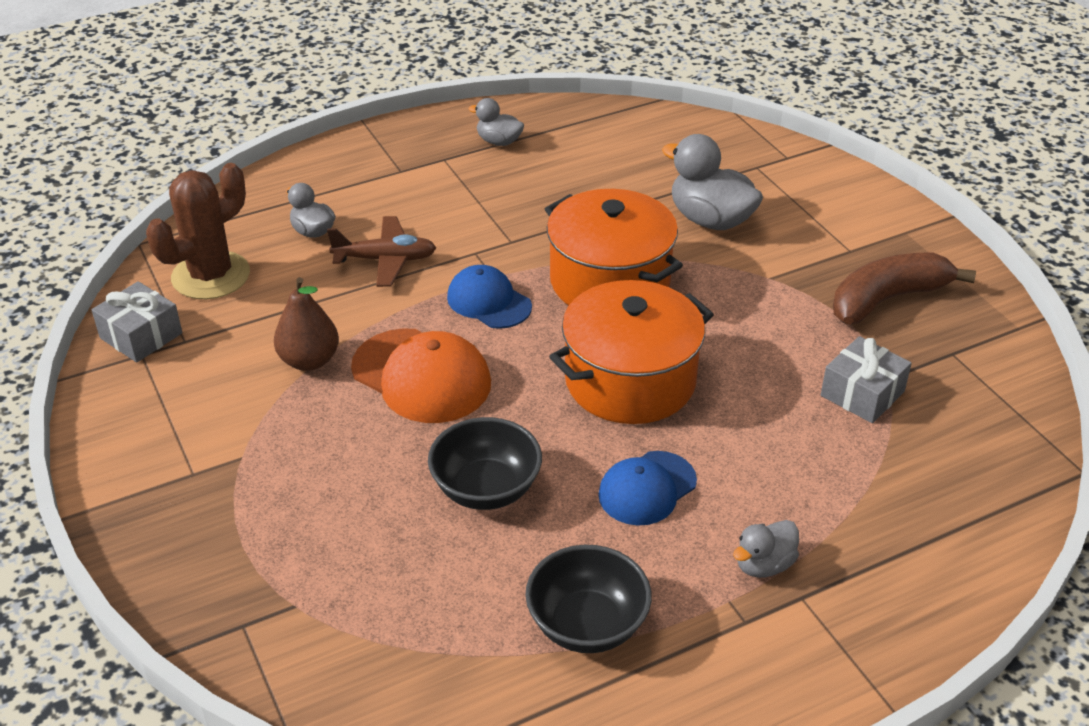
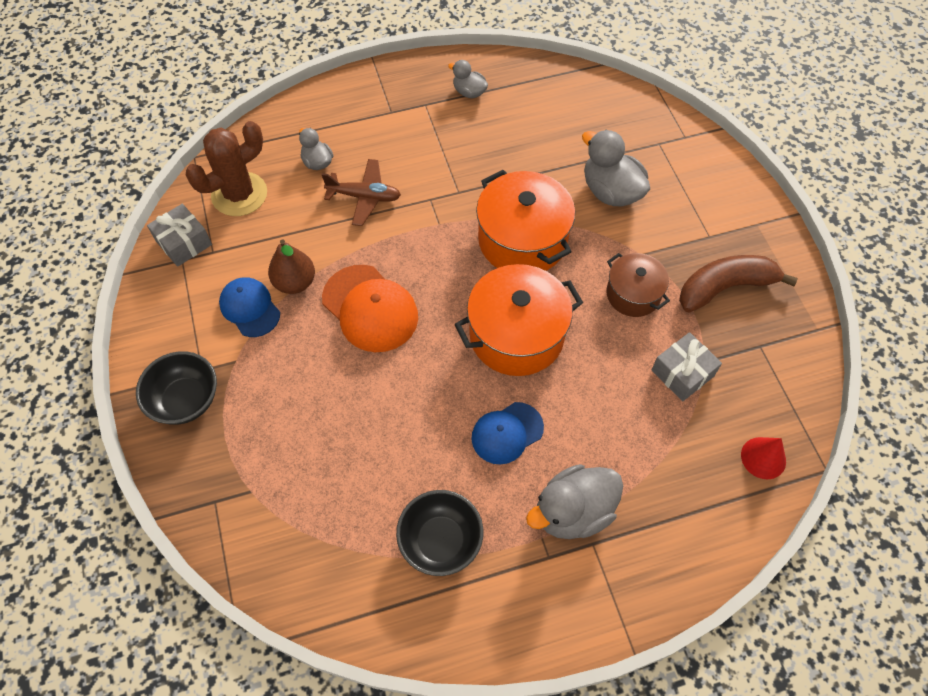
camera: 10 degrees right, 20 degrees up
black bowl [428,417,542,510] -> black bowl moved to [136,351,217,425]
blue cap [447,265,532,329] -> blue cap moved to [219,277,280,337]
grey duck [733,520,799,578] -> grey duck [526,464,623,539], size x1.79
none -> brown pot [606,253,670,317]
none -> red cone [741,437,786,479]

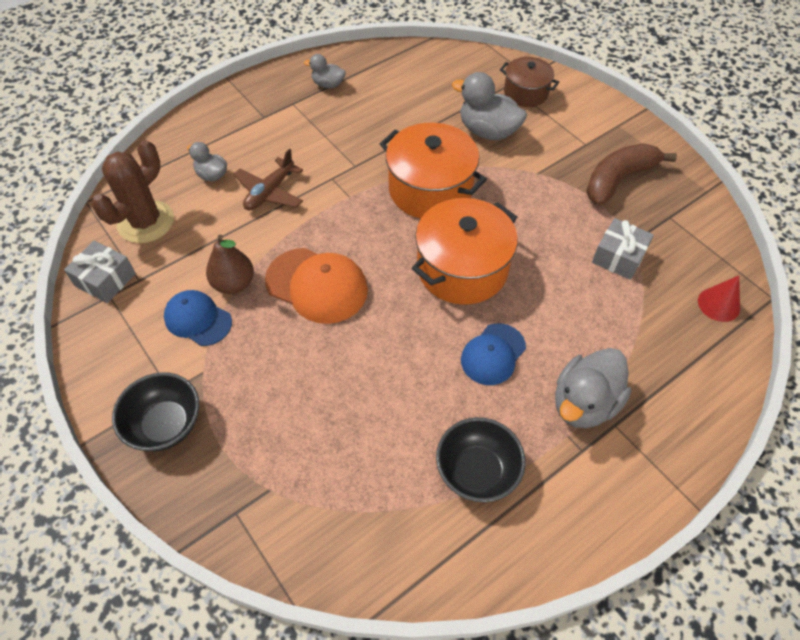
camera: 20 degrees left, 5 degrees down
brown plane [322,159,401,226] -> brown plane turned 135 degrees clockwise [233,148,303,210]
brown pot [606,253,670,317] -> brown pot moved to [500,57,559,107]

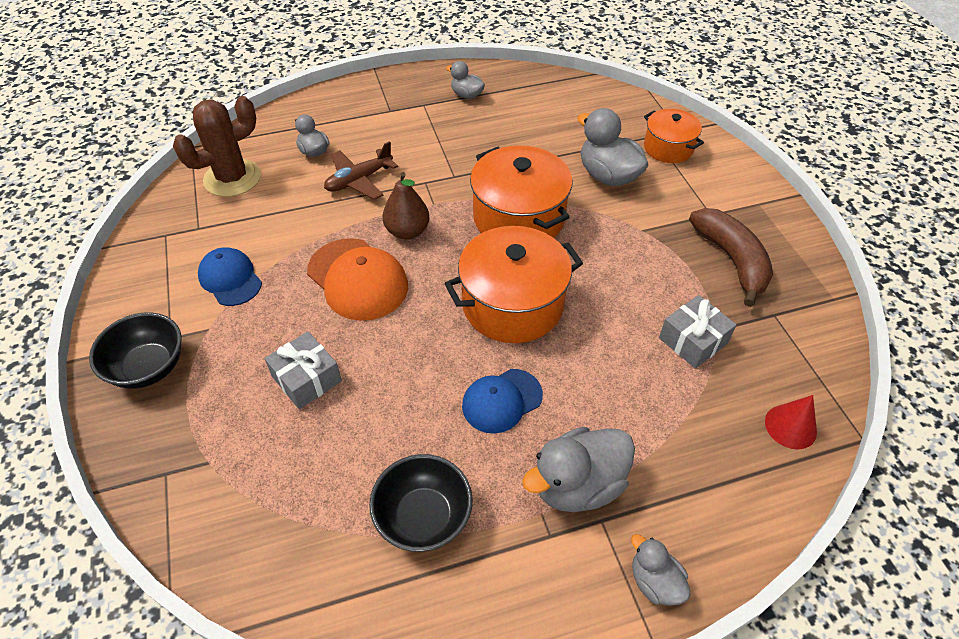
camera: 20 degrees right, 5 degrees down
grey gift [64,241,136,303] -> grey gift moved to [264,331,342,409]
brown pear [206,235,254,294] -> brown pear moved to [382,172,430,240]
brown pot [500,57,559,107] -> orange pot [644,109,704,163]
brown banana [586,144,677,206] -> brown banana turned 90 degrees clockwise [689,208,773,307]
none -> grey duck [631,534,691,606]

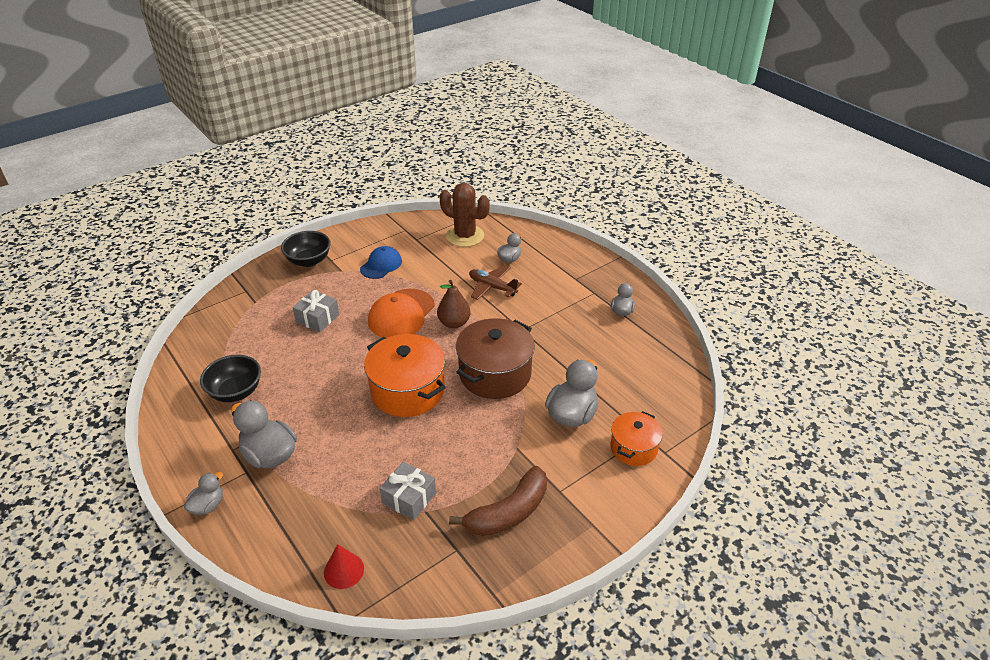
camera: 70 degrees right, 10 degrees down
blue cap [462,369,543,434] -> none
orange pot [470,145,573,238] -> brown pot [456,318,535,399]

